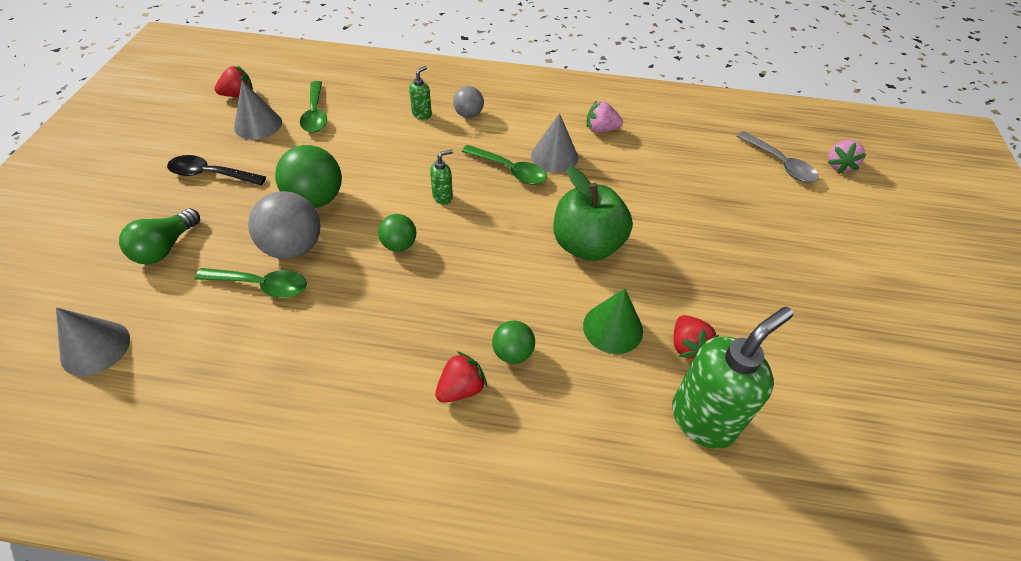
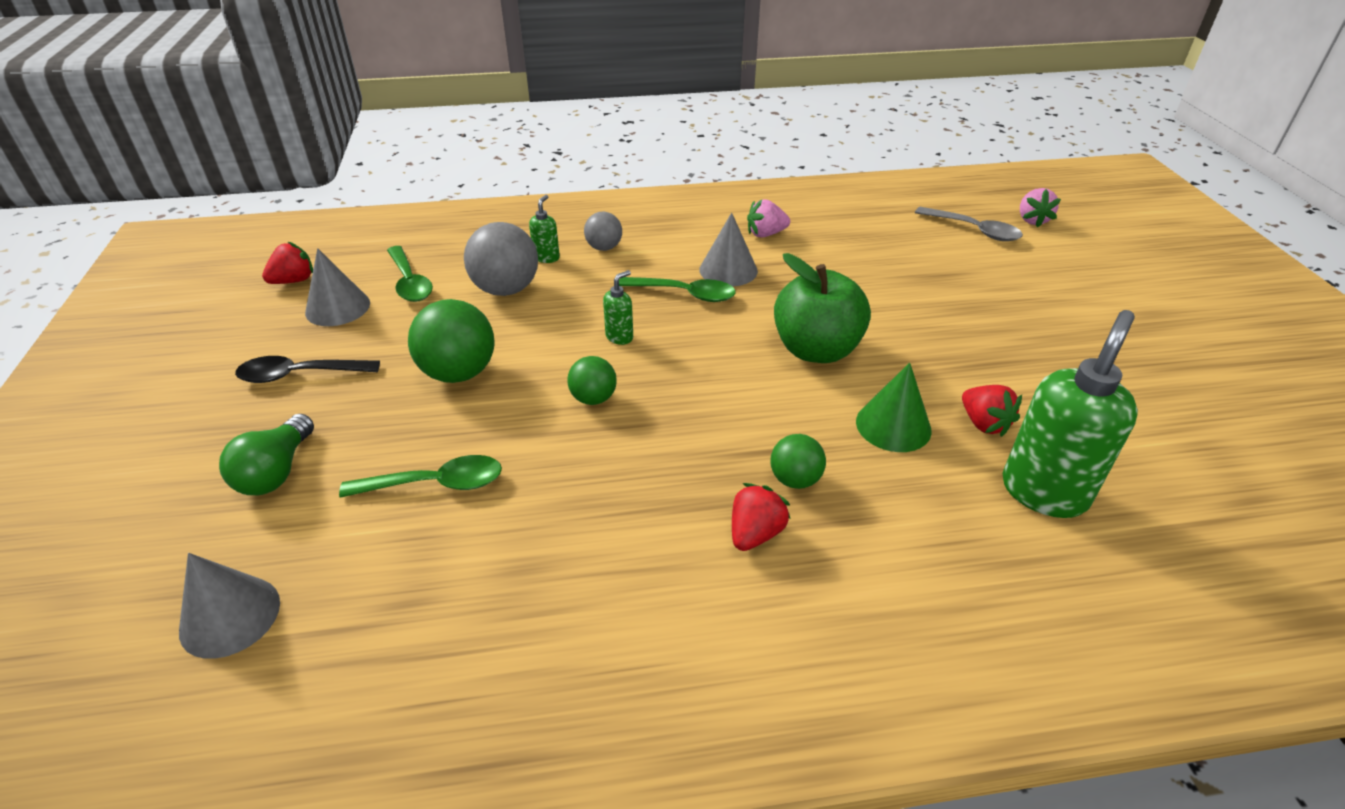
camera: 15 degrees left, 10 degrees down
grey ball [248,191,321,259] -> grey ball moved to [464,222,538,296]

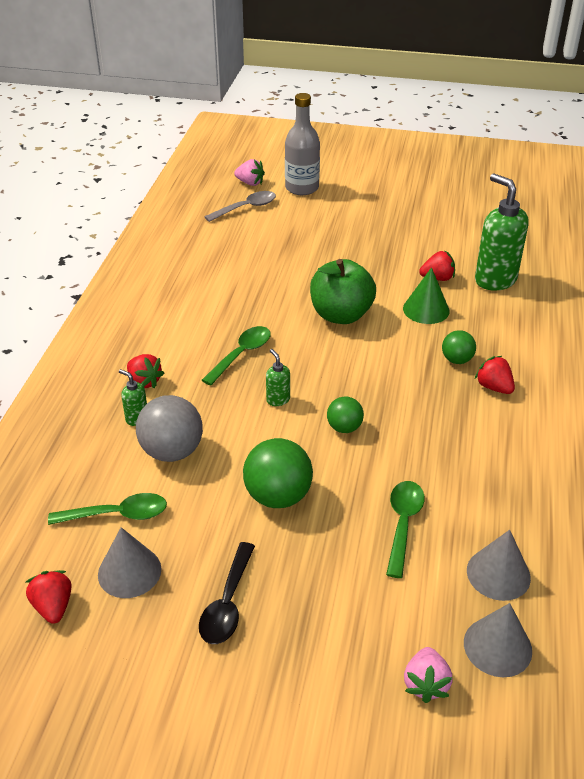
camera: 70 degrees left, 0 degrees up
green light bulb [219,414,314,495] -> none
grey ball [584,211,622,251] -> red strawberry [127,354,165,389]
grey cone [699,213,758,286] -> grey cone moved to [467,530,531,601]
pink strawberry [747,199,790,237] -> pink strawberry moved to [404,647,453,703]
none -> grey bottle [285,93,320,195]

